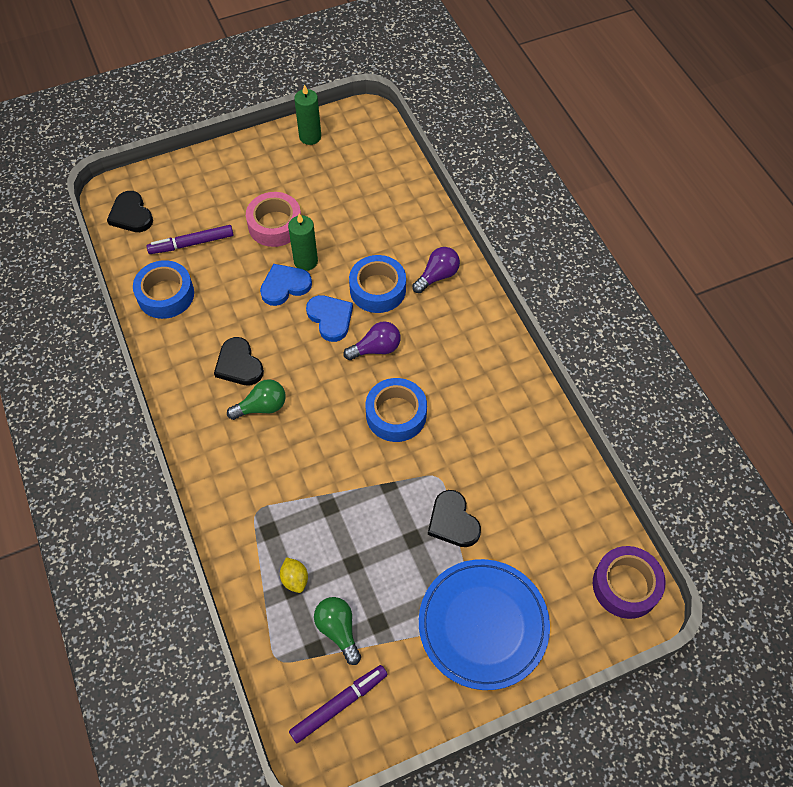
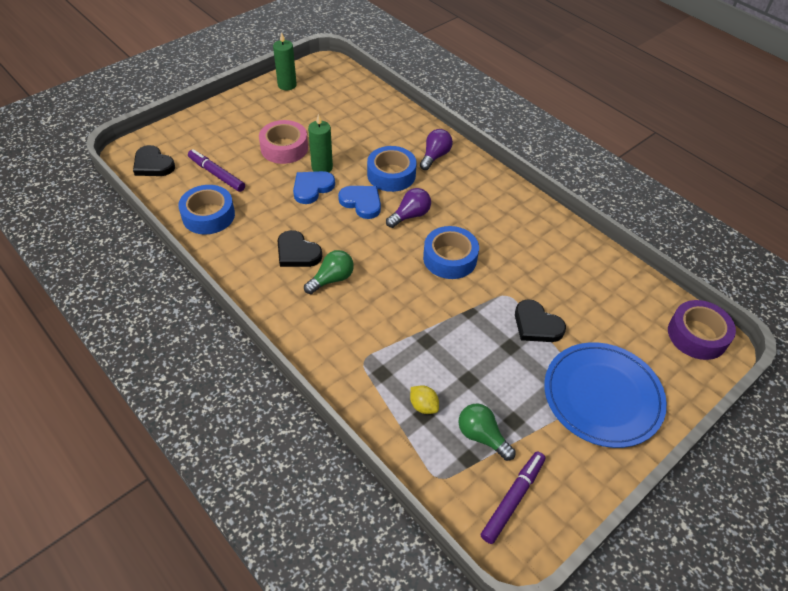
camera: 20 degrees left, 10 degrees down
purple marker [146,225,234,254] -> purple marker turned 75 degrees clockwise [188,149,245,192]

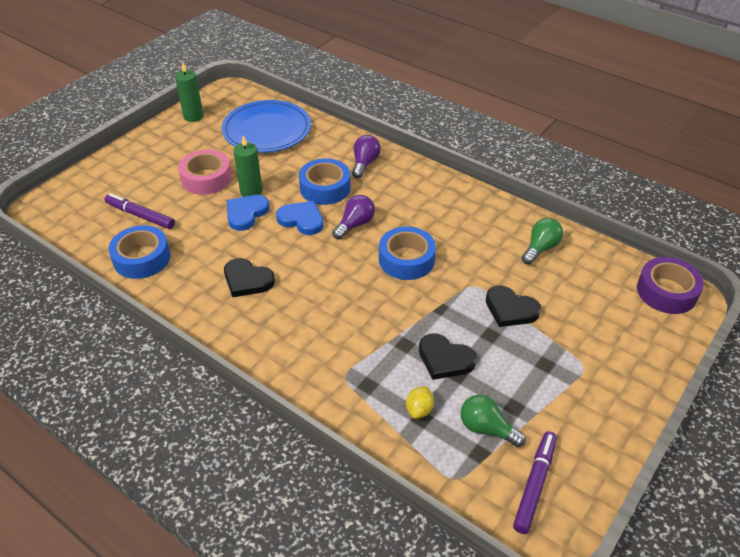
camera: 10 degrees left, 5 degrees down
black heart [133,145,175,176] -> black heart moved to [419,333,477,380]
green light bulb [304,250,354,294] -> green light bulb moved to [522,218,563,264]
yellow lemon [410,385,439,414] -> yellow lemon turned 75 degrees clockwise [406,386,434,419]
blue plate [544,342,667,448] -> blue plate moved to [221,100,311,153]

